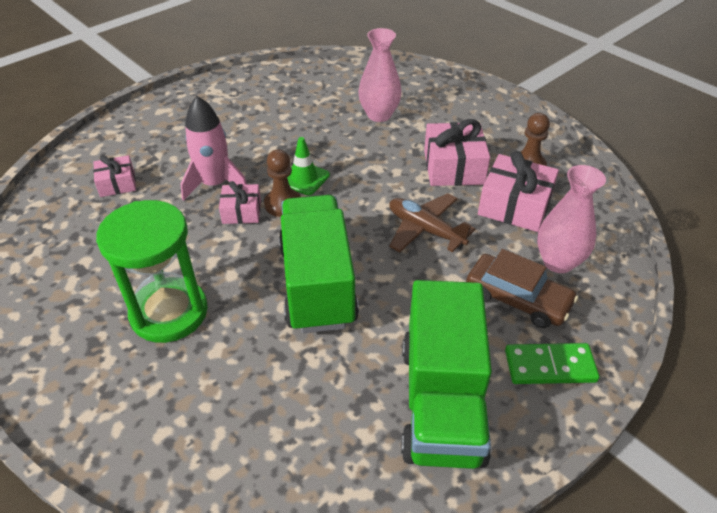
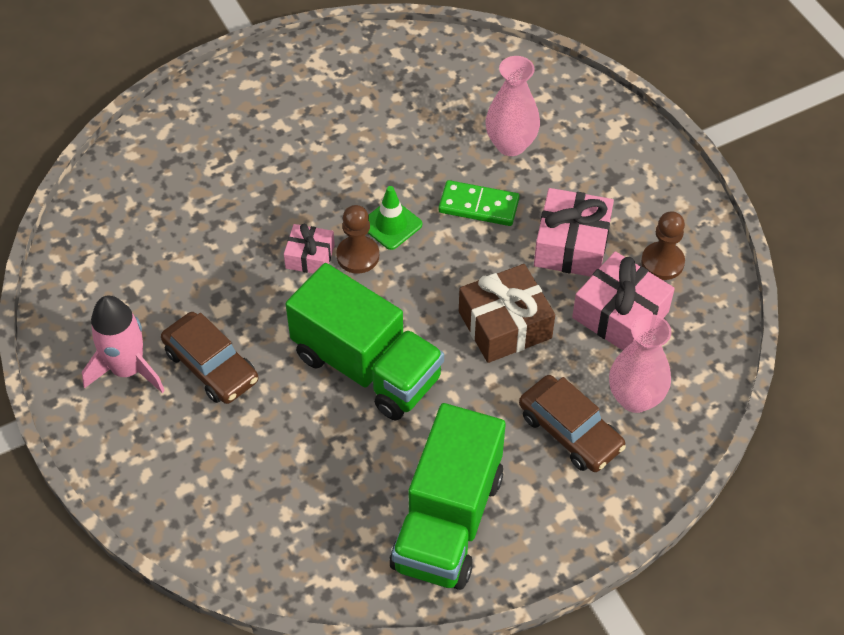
camera: 15 degrees right, 10 degrees up
pink gift [93,155,136,197] -> none
green hourglass [96,200,208,343] -> brown car [161,312,258,404]
pink rocket [181,96,247,201] -> pink rocket moved to [82,296,165,393]
green truck [278,195,359,333] -> green truck turned 120 degrees clockwise [286,263,444,421]
brown plane [389,193,475,253] -> brown gift [459,264,555,363]
green domino [505,343,599,384] -> green domino moved to [439,180,520,226]

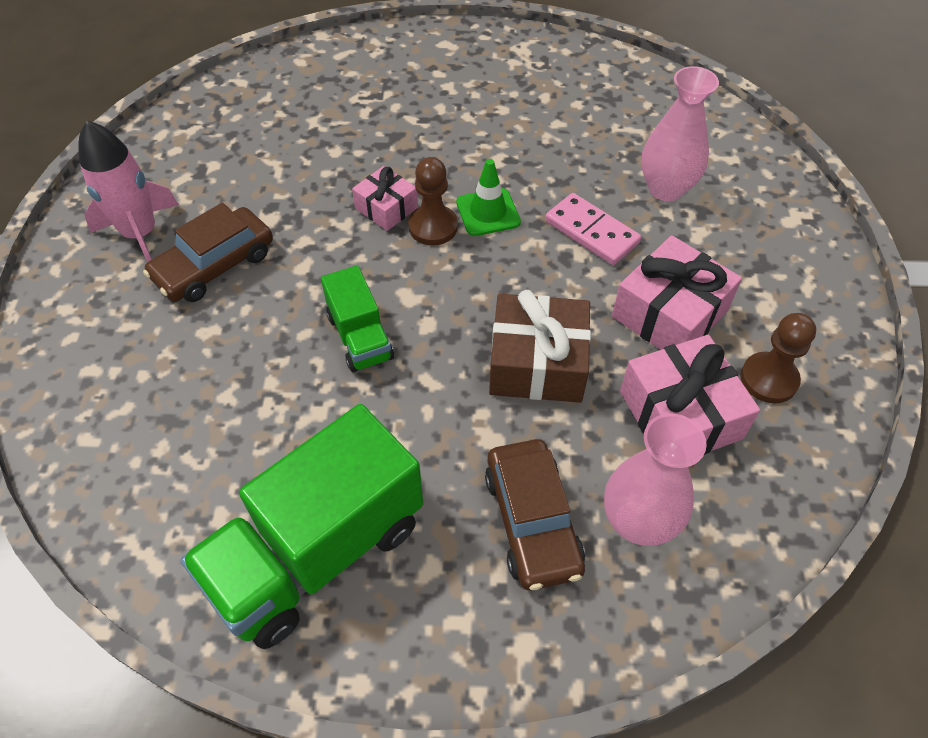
camera: 30 degrees right, 0 degrees up
brown car [161,312,258,404] -> brown car turned 60 degrees clockwise [143,203,273,302]
green truck [286,263,444,421] -> green truck [321,266,394,372], size x0.52
green domino [439,180,520,226] -> pink domino [545,193,641,265]

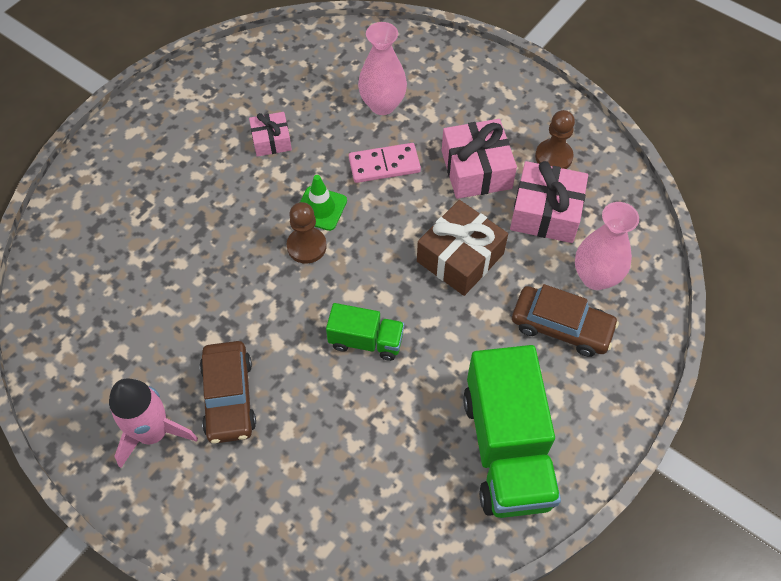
camera: 55 degrees left, 5 degrees up
pink gift [352,166,418,231] -> pink gift moved to [249,112,292,157]

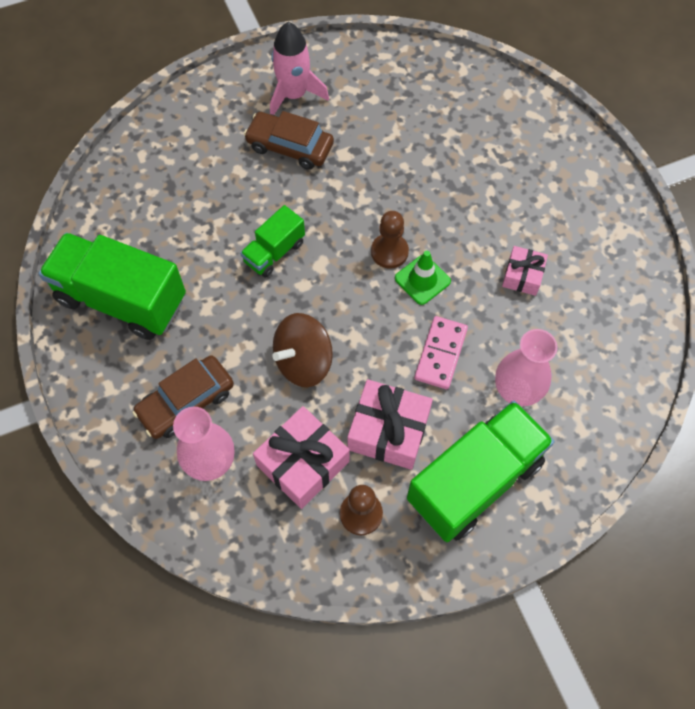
camera: 120 degrees right, 5 degrees up
brown gift [417,200,508,296] -> brown spinning top [272,313,333,387]
none -> green truck [407,401,554,542]

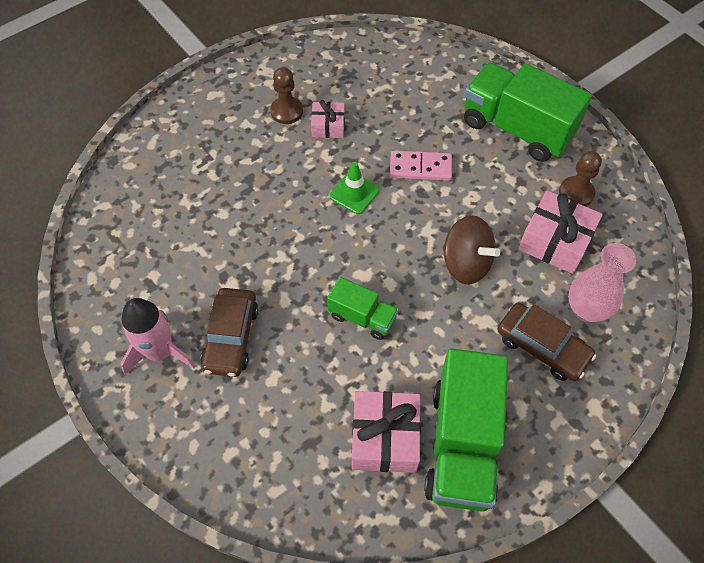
camera: 105 degrees left, 5 degrees down
pink gift [347,379,433,470] -> pink gift moved to [352,391,421,473]
brown pawn [371,211,409,269] -> brown pawn moved to [270,67,303,124]
pink vase [495,329,558,406] -> none

